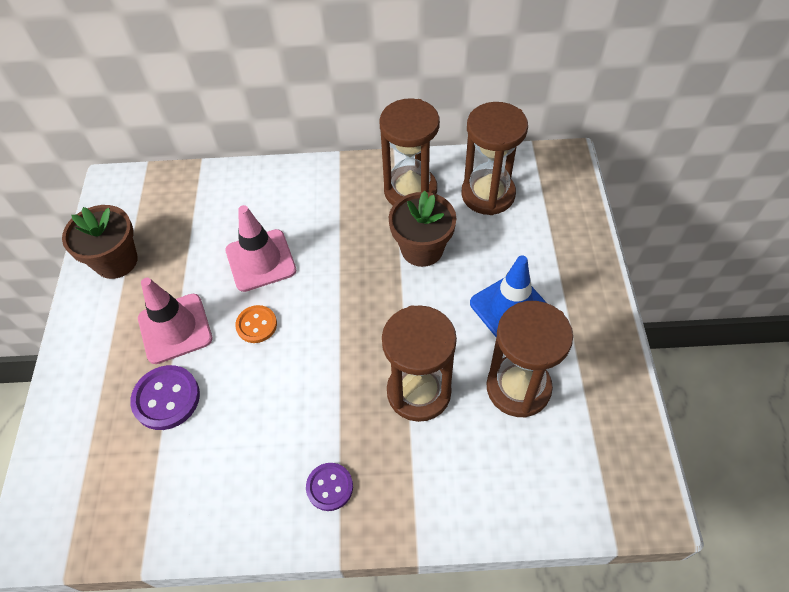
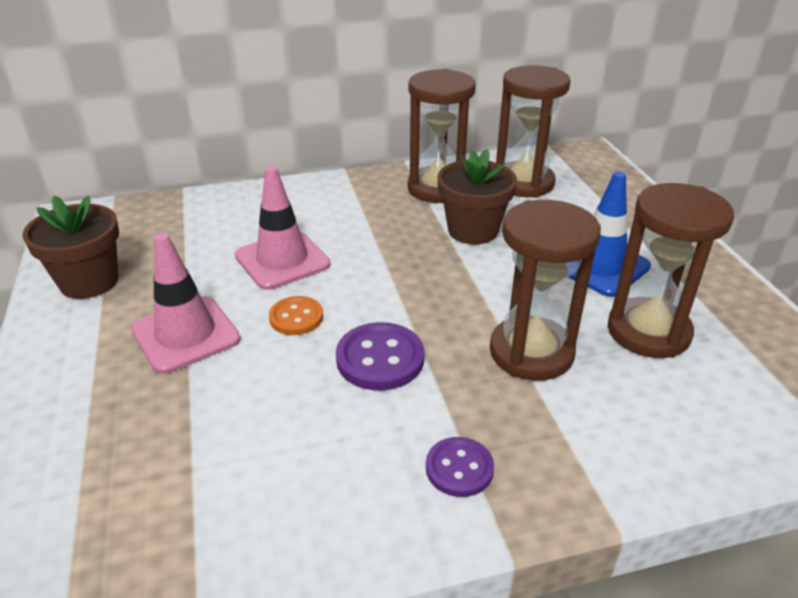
camera: 15 degrees left, 20 degrees down
purple button [130,365,200,430] -> purple button moved to [336,322,424,391]

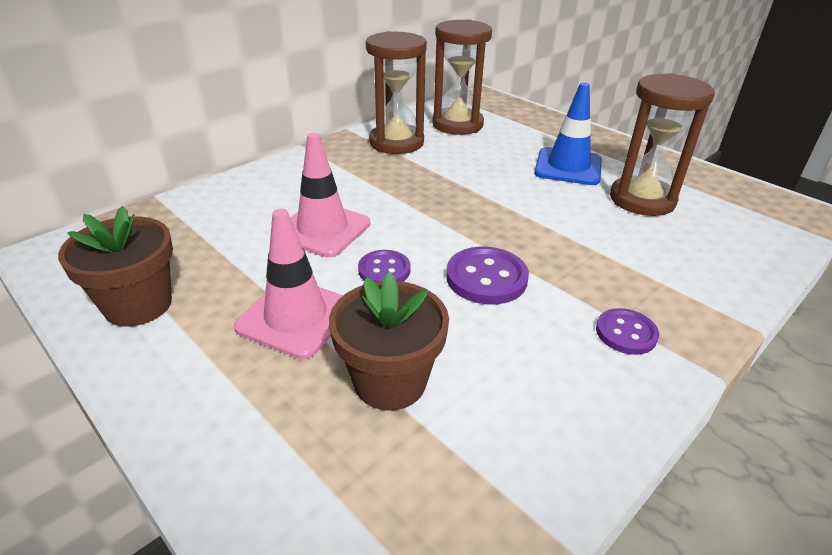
camera: 30 degrees left, 0 degrees up
orange button [269,296,323,335] -> purple button [358,250,411,282]
brown flower pot [437,149,517,244] -> brown flower pot moved to [329,272,449,411]
brown hourglass [490,200,601,381] -> none

